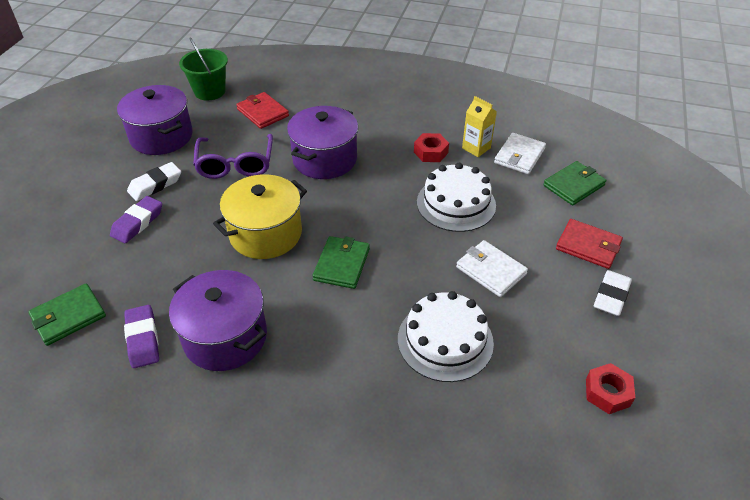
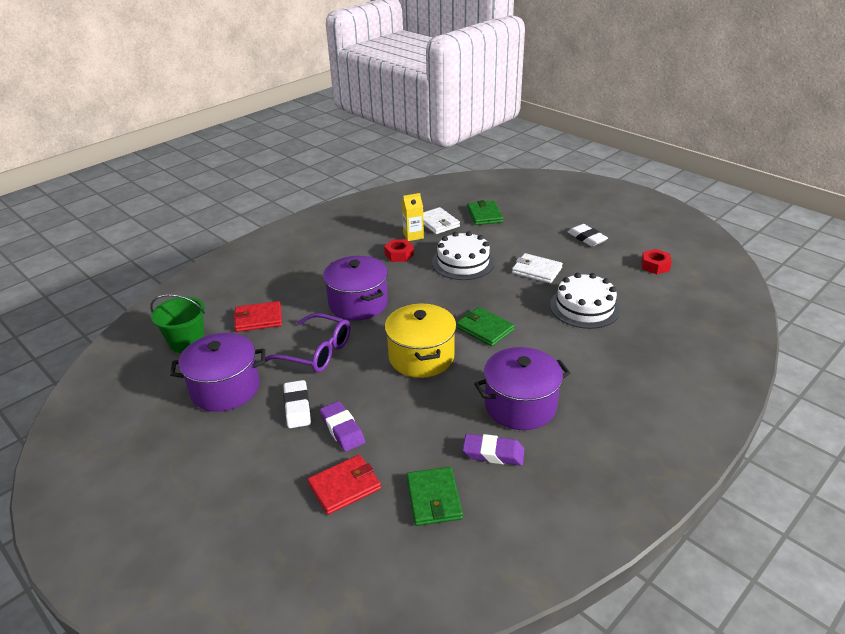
camera: 60 degrees left, 10 degrees down
white wallet [456,240,528,297] -> white wallet turned 45 degrees clockwise [512,253,563,283]
red wallet [556,219,623,269] -> red wallet moved to [307,455,381,515]

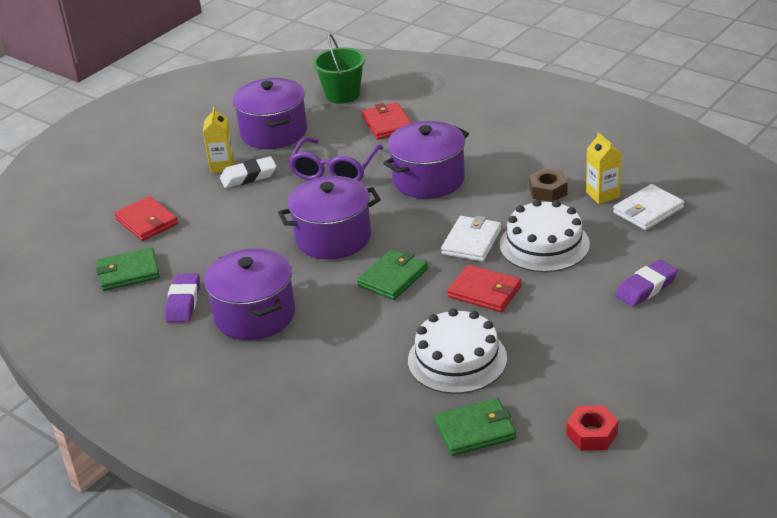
camera: 85 degrees right, 0 degrees up
purple eraser [320,401,365,452] -> purple eraser moved to [615,260,678,307]
red nut [384,239,414,262] -> brown nut [529,168,568,202]
yellow pot [385,304,456,378] -> purple pot [278,176,381,259]
green wallet [467,200,503,225] -> green wallet moved to [435,398,516,456]
white wallet [512,253,563,283] -> white wallet moved to [441,216,501,261]
white eraser [568,224,608,246] -> none
none -> yellow carton [203,107,234,173]
none -> red wallet [447,265,522,312]

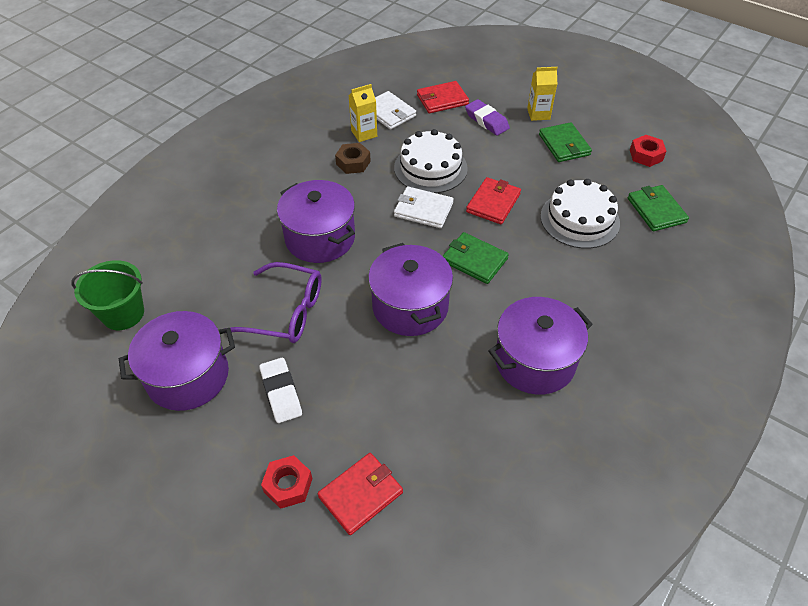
camera: 95 degrees left, 15 degrees up
green wallet [96,247,160,291] -> green wallet moved to [539,122,592,162]
purple eraser [165,273,200,322] -> none
yellow carton [203,107,234,173] -> yellow carton moved to [527,67,558,121]
red wallet [362,102,412,140] -> red wallet moved to [417,81,469,113]
none -> red nut [261,455,313,509]

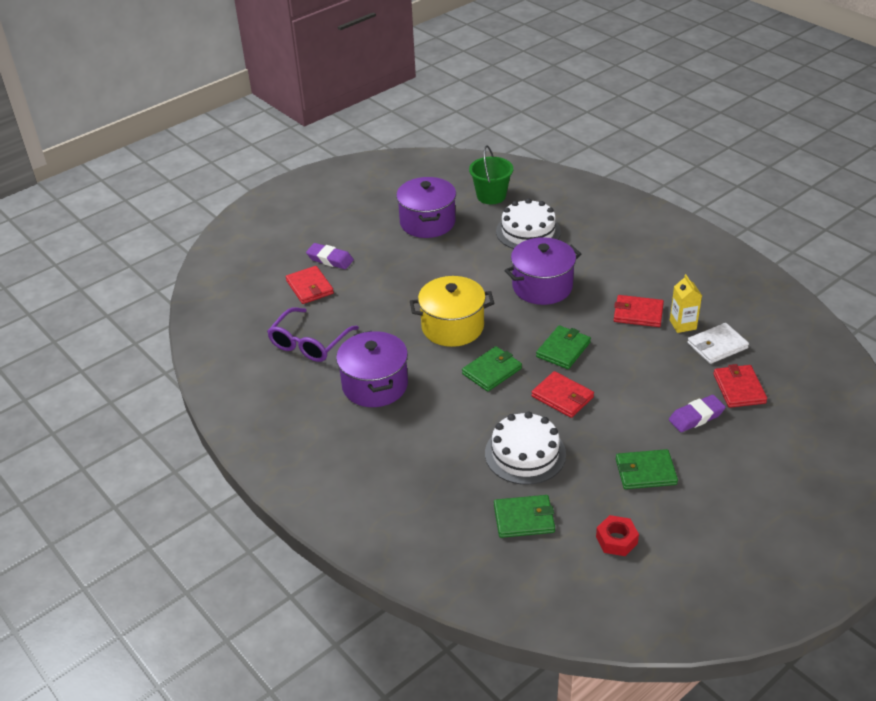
camera: 105 degrees right, 10 degrees down
purple glasses [224,262,322,343] -> purple glasses moved to [267,307,359,362]
white eraser [259,358,302,423] -> none
red nut [261,455,313,509] -> purple eraser [306,243,354,269]
brown nut [335,143,371,174] -> red wallet [614,295,664,327]
purple pot [368,243,453,336] -> yellow pot [410,276,494,347]
white cake [394,129,468,193] -> white cake moved to [496,198,561,249]
white wallet [394,186,454,228] -> green wallet [536,325,591,369]
yellow carton [527,67,558,121] -> none

